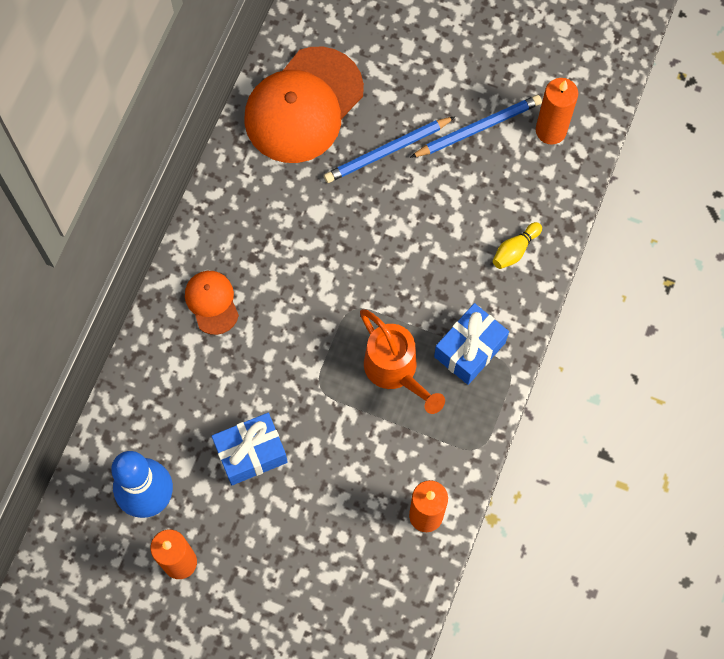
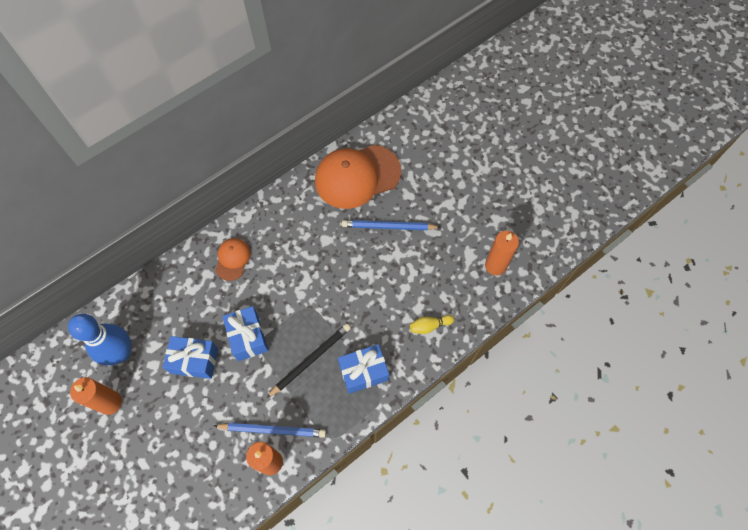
camera: 30 degrees right, 5 degrees down
orange watering can [360,309,445,414] -> black pencil [267,324,351,398]
blue pencil [410,95,542,158] -> blue pencil moved to [213,423,326,438]
none -> blue gift [222,306,268,361]

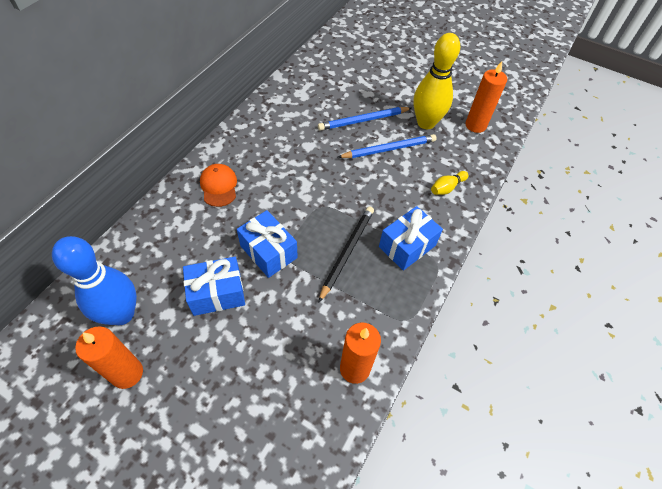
camera: 25 degrees left, 10 degrees down
blue pencil [213,423,326,438] -> blue pencil moved to [338,134,437,158]
orange cap [315,145,401,209] -> none
none -> yellow bowling pin [413,33,460,129]

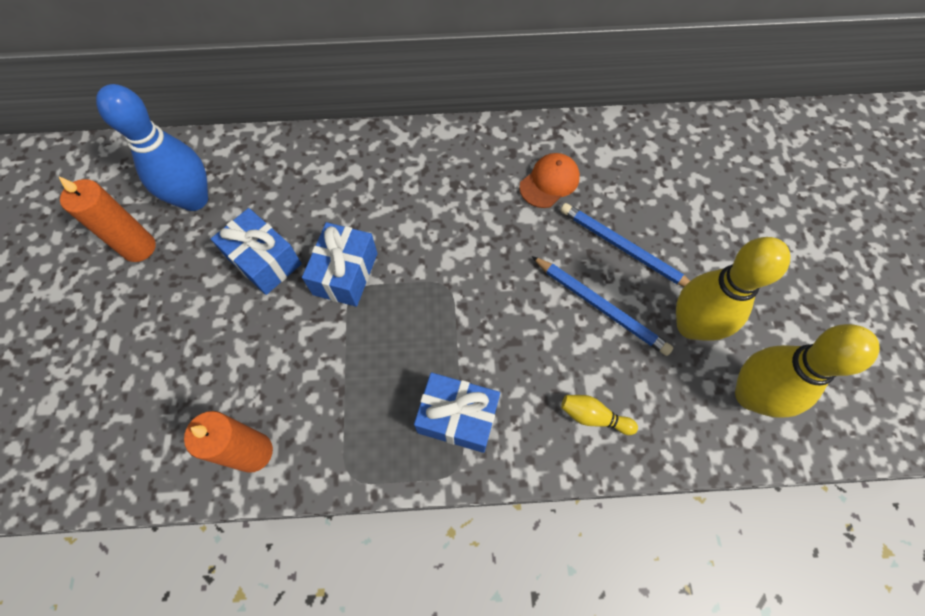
camera: 60 degrees right, 10 degrees up
orange cap [200,164,237,207] -> orange cap moved to [519,153,580,208]
black pencil [318,206,374,303] -> none
orange candle [465,61,507,133] -> yellow bowling pin [735,324,879,418]

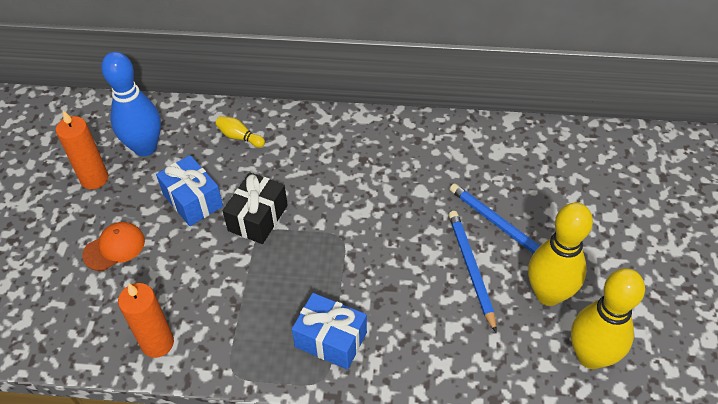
camera: 10 degrees right, 15 degrees down
blue gift [302,222,378,307] -> black gift [223,172,288,244]
orange cap [519,153,580,208] -> orange cap moved to [82,222,145,271]
blue pencil [532,256,673,356] -> blue pencil turned 150 degrees counterclockwise [449,211,497,333]
yellow bowling pin [561,395,638,435] -> yellow bowling pin moved to [215,116,265,147]

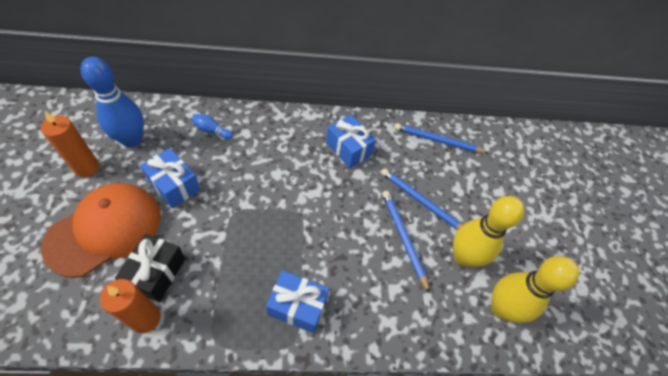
camera: 15 degrees left, 5 degrees up
orange cap [82,222,145,271] -> orange cap [41,183,161,278], size x2.06
yellow bowling pin [215,116,265,147] -> blue bowling pin [191,114,233,140]
black gift [223,172,288,244] -> black gift moved to [115,234,186,302]
none -> blue gift [326,115,376,168]
none -> blue pencil [394,123,488,153]

